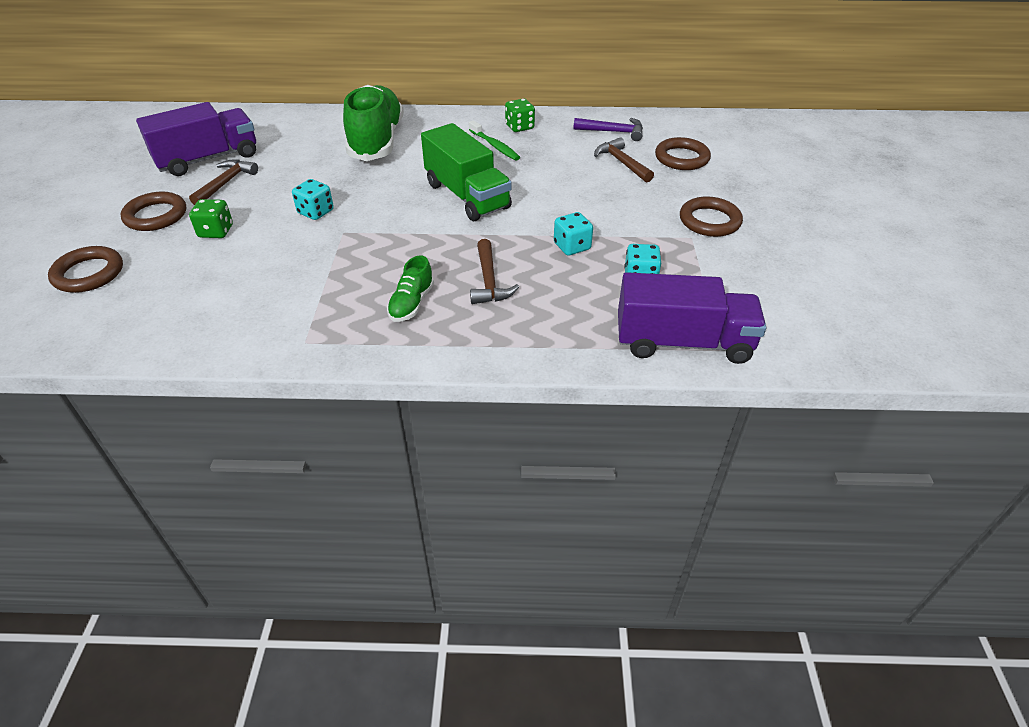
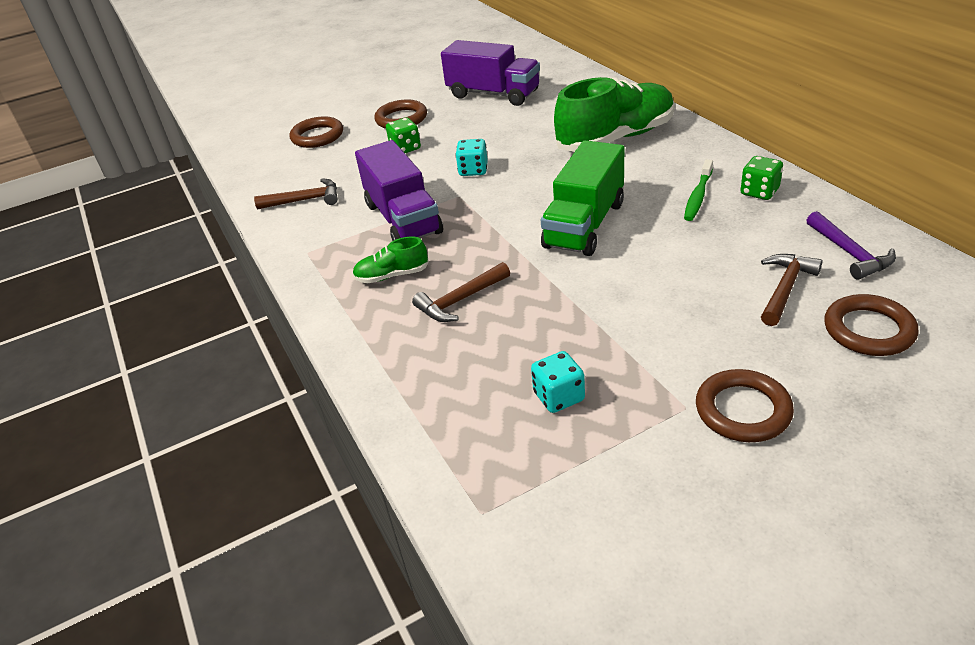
camera: 65 degrees right, 5 degrees down
brown hammer [189,160,258,205] -> brown hammer moved to [254,178,338,209]
turquoise dice [554,212,593,256] -> none
purple truck [618,272,766,364] -> purple truck moved to [355,140,443,241]

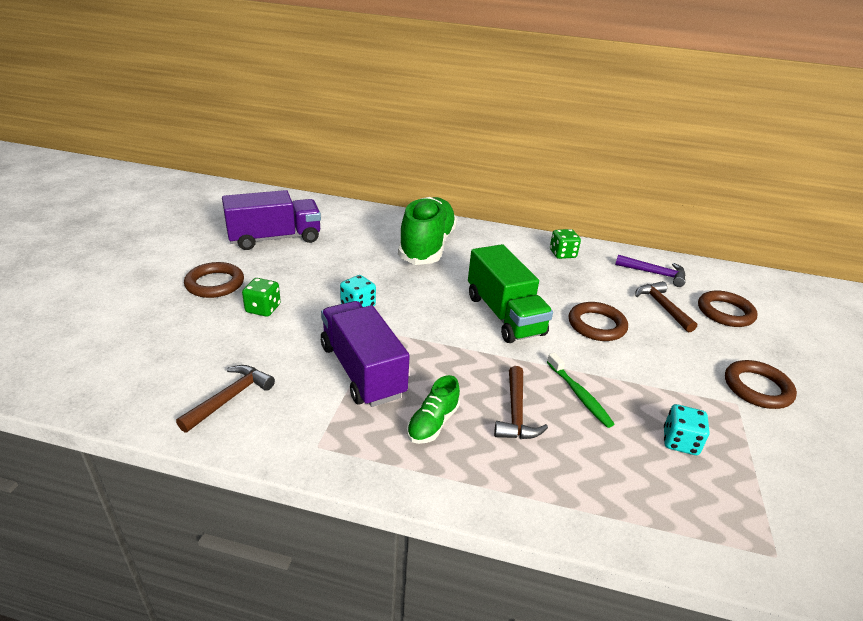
camera: 55 degrees left, 5 degrees down
brown ring [290,116,343,148] -> brown ring moved to [569,302,628,341]
purple truck [355,140,443,241] -> purple truck turned 135 degrees counterclockwise [321,301,410,407]
green toothbrush [684,159,713,221] -> green toothbrush moved to [547,352,614,428]

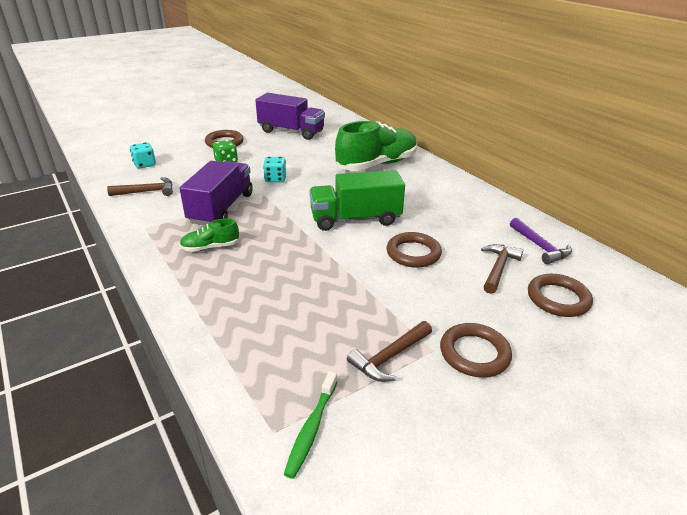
camera: 45 degrees right, 0 degrees up
green truck [468,244,553,343] -> green truck turned 60 degrees clockwise [309,170,405,231]
brown hammer [494,366,548,439] -> brown hammer moved to [347,321,432,382]
green toothbrush [547,352,614,428] -> green toothbrush moved to [284,371,337,479]
green dice [550,229,581,259] -> none
turquoise dice [664,404,709,455] -> turquoise dice moved to [130,142,156,169]

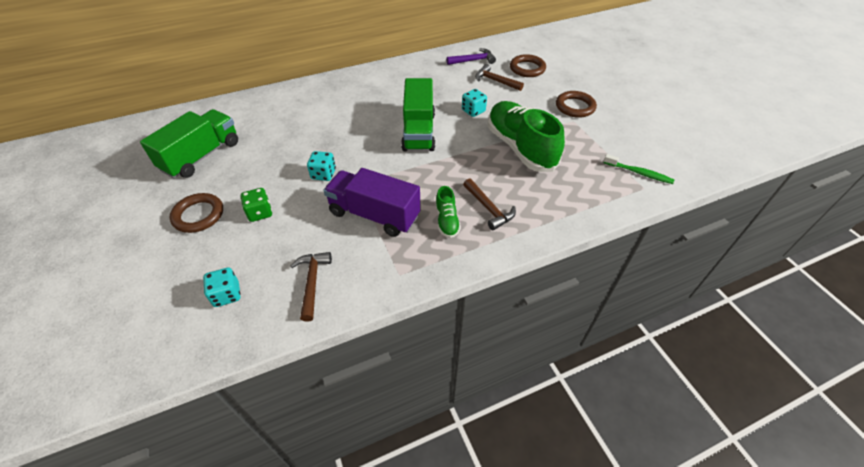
camera: 80 degrees left, 15 degrees up
purple truck [256,93,325,140] -> green truck [140,109,238,178]
green shoe [335,121,417,171] -> green shoe moved to [488,101,565,172]
brown hammer [347,321,432,382] -> brown hammer moved to [463,178,516,230]
brown ring [387,232,442,268] -> turquoise dice [462,89,487,117]

